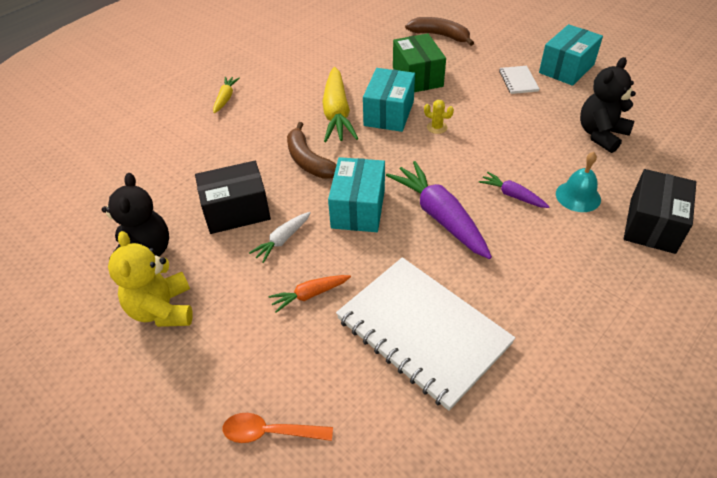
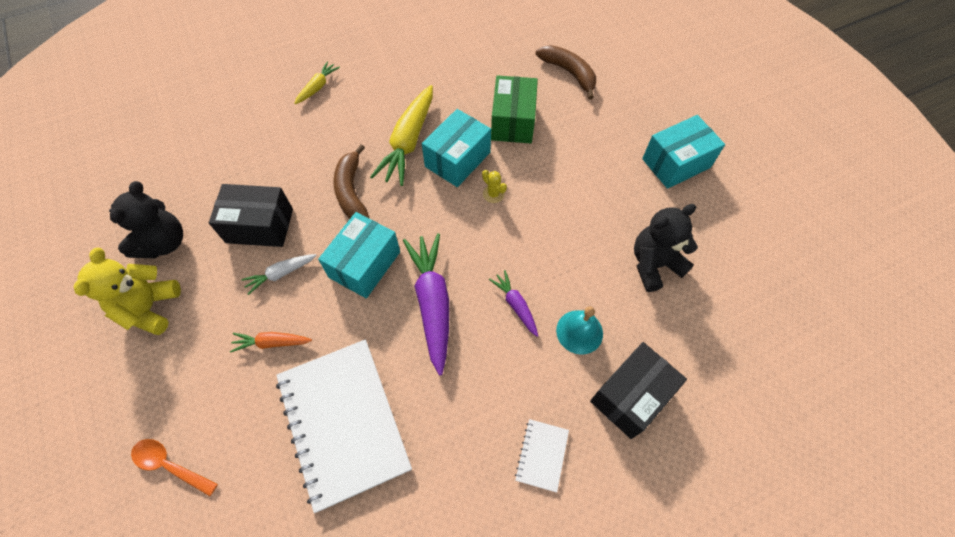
camera: 20 degrees right, 15 degrees up
white notebook [499,66,540,94] -> white notebook moved to [515,419,569,493]

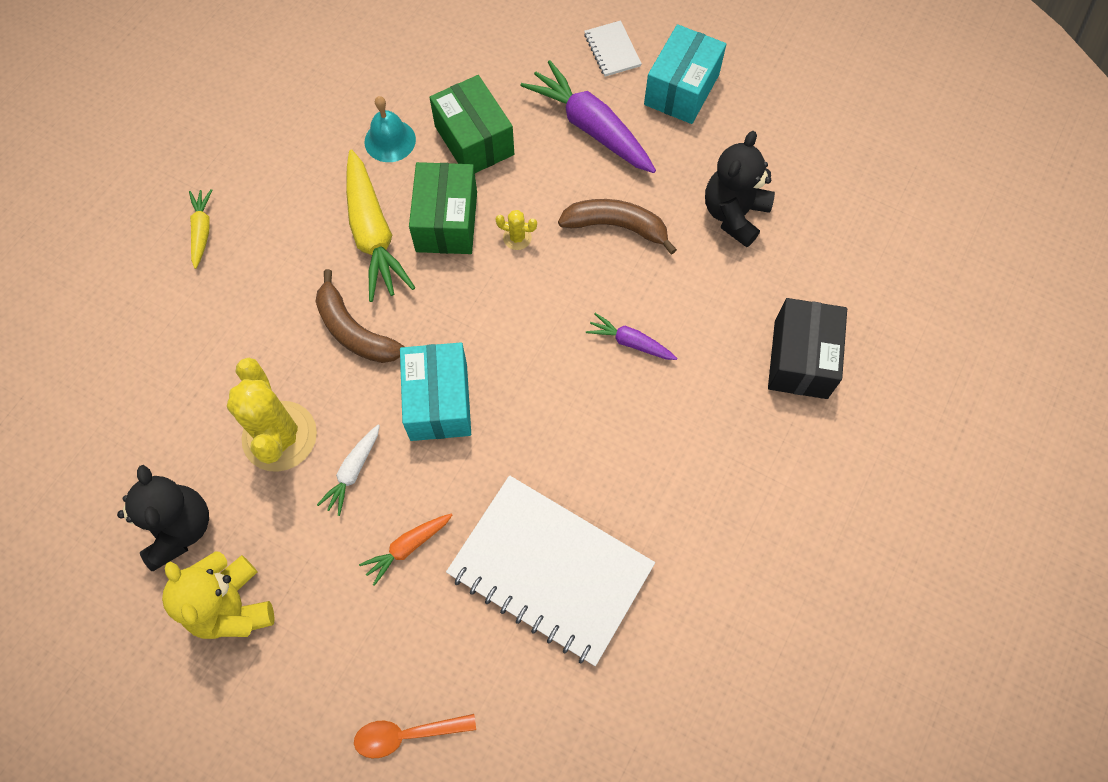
camera: 35 degrees left, 5 degrees up
black box [209,184,293,247] -> yellow cactus [227,358,317,472]
purple carrot [403,233,449,375] -> purple carrot moved to [520,60,656,173]
turquoise box [422,109,491,187] -> green box [409,162,477,254]
white notebook [515,419,569,493] -> white notebook moved to [584,21,642,77]
brown banana [536,45,596,100] -> brown banana moved to [558,199,677,255]
turquoise bell [556,306,603,355] -> turquoise bell moved to [364,96,416,162]

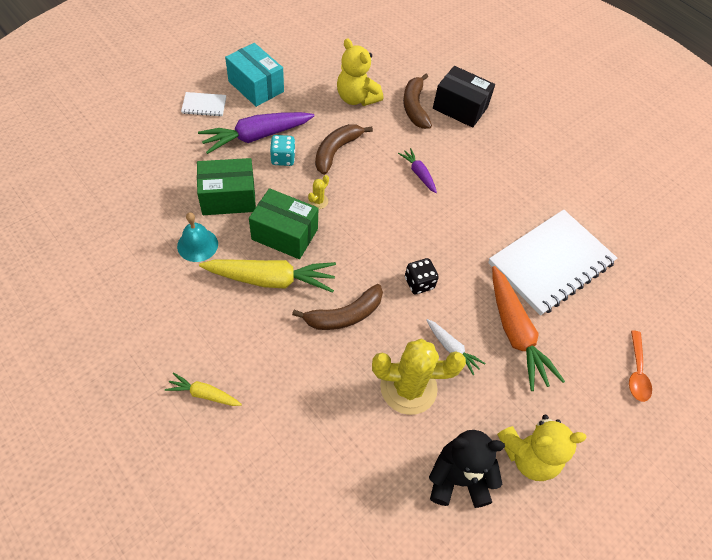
camera: 75 degrees left, 10 degrees down
orange carrot [359,514,452,586] -> orange carrot [492,266,565,391], size x1.94
turquoise box [400,342,471,441] -> black dice [405,258,439,294]
purple carrot [586,313,677,360] -> purple carrot turned 105 degrees clockwise [398,148,437,193]
black teddy bear [705,131,775,247] -> yellow teddy bear [337,38,383,106]
none -> turquoise dice [270,135,295,166]
none -> brown banana [403,73,432,129]

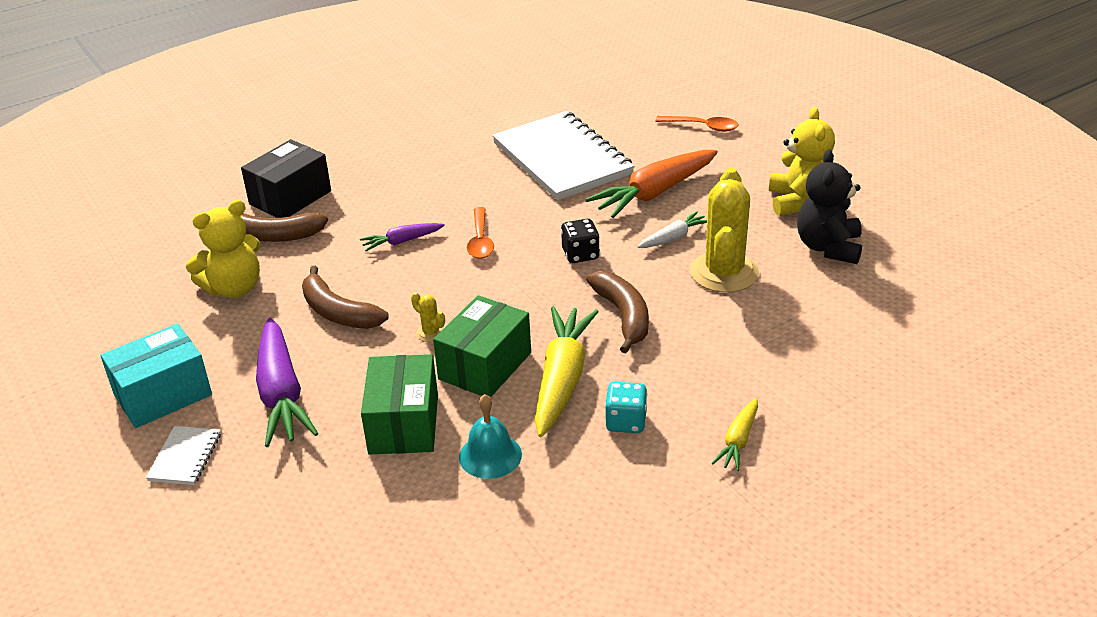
camera: 75 degrees left, 20 degrees down
turquoise dice [270,135,295,166] -> turquoise dice moved to [605,382,647,433]
orange carrot [492,266,565,391] -> orange carrot turned 150 degrees clockwise [586,150,718,218]
none -> orange spoon [467,207,494,259]

